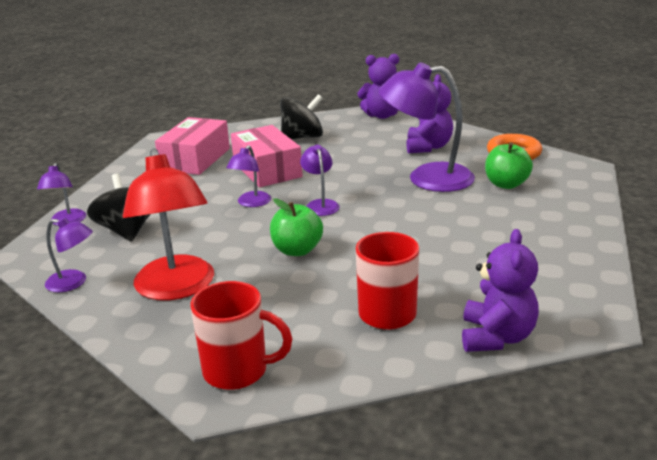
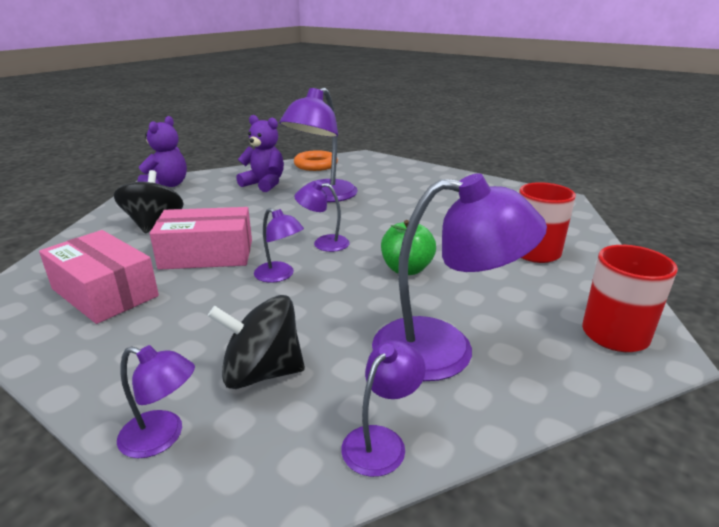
camera: 70 degrees left, 0 degrees up
red lamp [123,148,214,300] -> purple lamp [372,173,547,381]
purple teddy bear [462,229,539,352] -> none
green apple [485,142,533,189] -> none

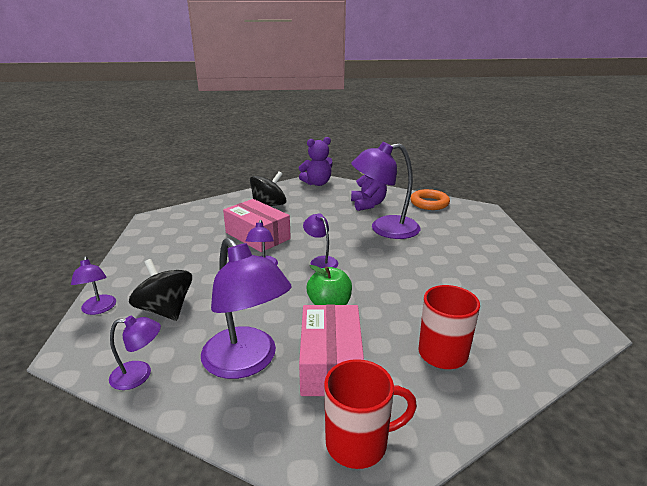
camera: 50 degrees right, 0 degrees up
pink box [39,230,159,324] -> pink box moved to [299,304,364,396]

